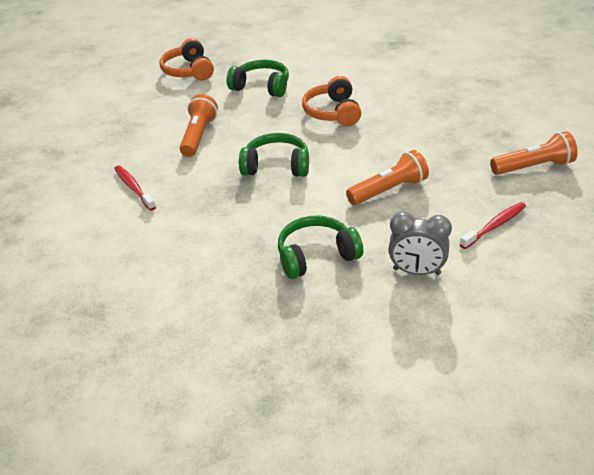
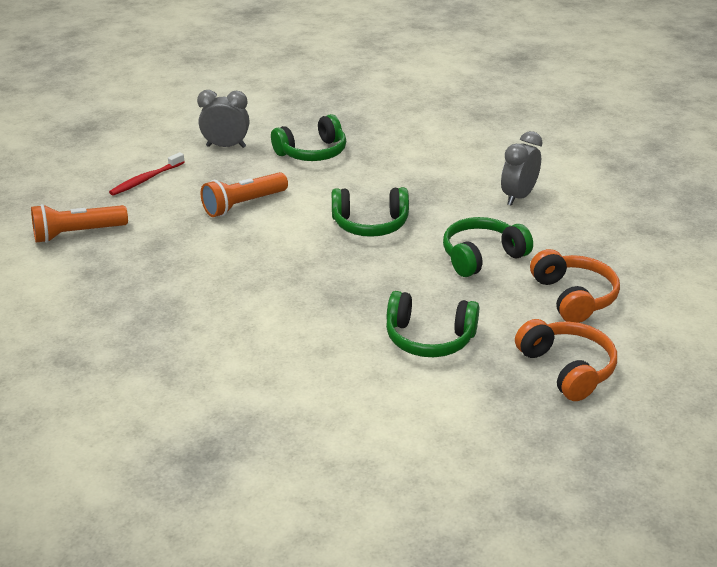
camera: 170 degrees right, 5 degrees down
red toothbrush [114,166,156,211] -> grey clock [501,131,543,206]
orange flashlight [180,94,218,157] -> green headphones [443,217,533,277]
orange headphones [302,76,361,126] -> orange headphones moved to [530,249,620,323]

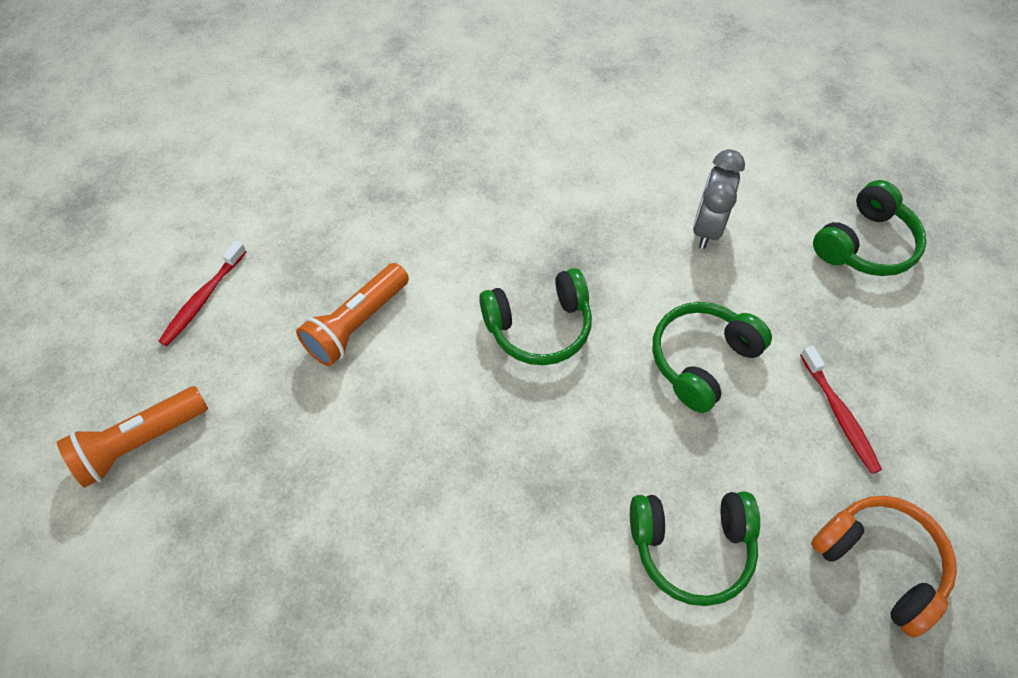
camera: 15 degrees left, 25 degrees up
grey clock [197,90,250,148] -> none
green headphones [271,114,346,161] -> green headphones moved to [813,180,927,276]
orange headphones [530,249,620,323] -> red toothbrush [800,346,882,474]

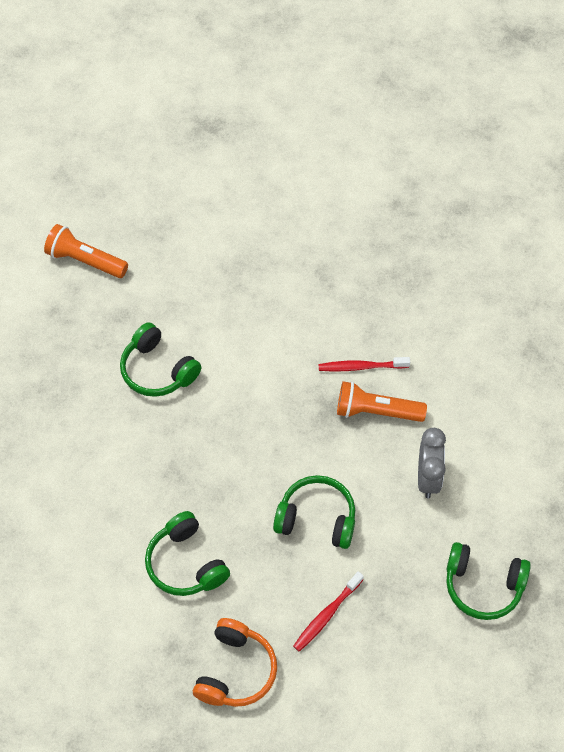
camera: 60 degrees right, 0 degrees up
red toothbrush [158,241,247,346] -> red toothbrush moved to [319,357,410,372]
orange flashlight [296,263,409,366] -> orange flashlight moved to [337,381,427,422]
green headphones [479,268,592,365] -> green headphones moved to [120,322,201,397]
grey clock [693,149,745,249] -> grey clock turned 105 degrees clockwise [418,428,446,498]

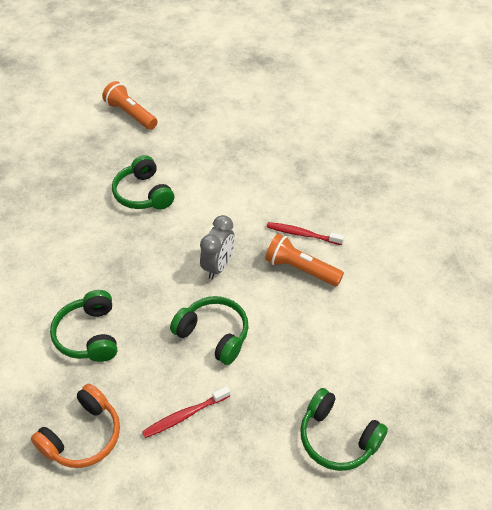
camera: 20 degrees right, 10 degrees down
grey clock [418,428,446,498] -> grey clock moved to [200,215,235,279]

